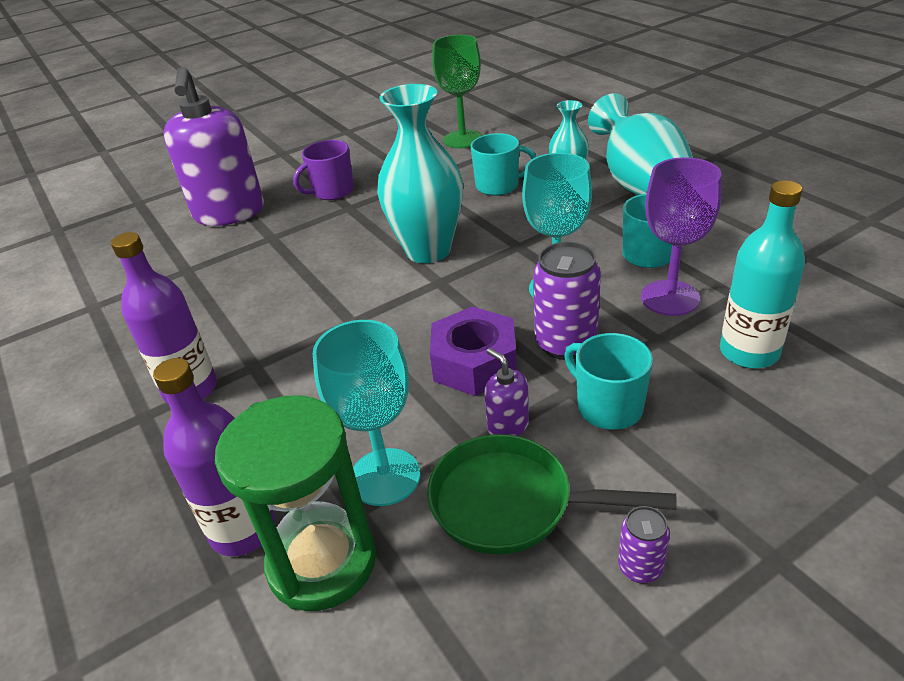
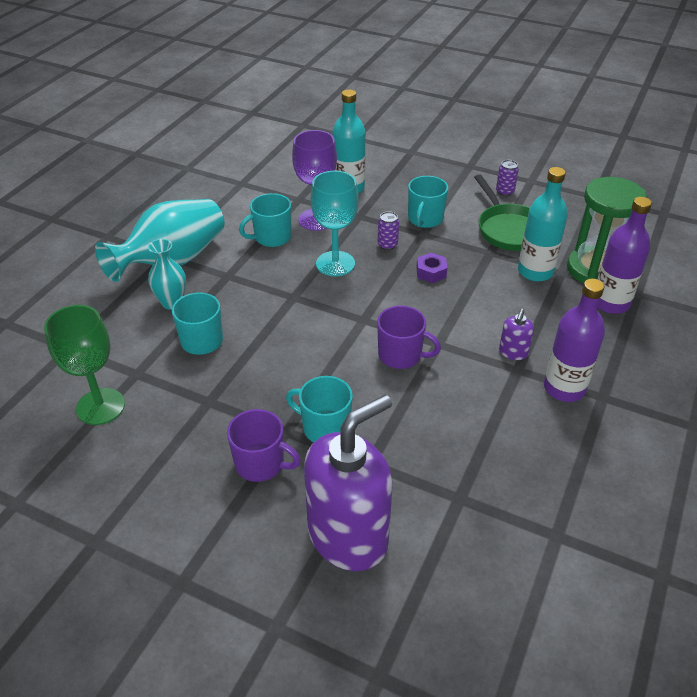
camera: 125 degrees left, 5 degrees up
turquoise goblet [313,320,420,506] -> turquoise bottle [518,167,568,281]
turquoise vase [377,84,463,263] -> none
purple nut [430,307,517,396] -> purple nut [416,253,447,283], size x0.54
purple soap dispenser [484,348,529,436] -> purple soap dispenser moved to [499,309,534,360]
purple can [533,242,601,360] -> purple can [378,212,399,250], size x0.53
none -> turquoise mug [286,376,353,442]
none -> purple mug [377,306,441,369]

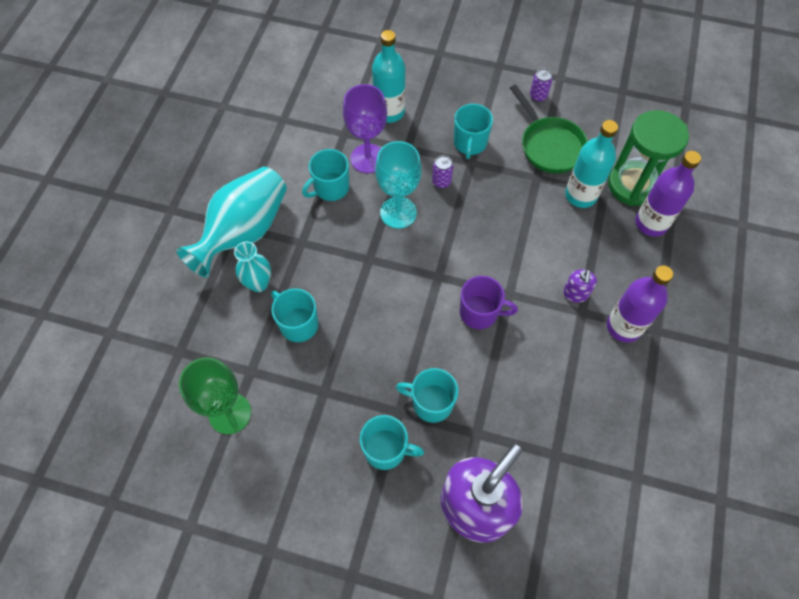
camera: 10 degrees left, 20 degrees up
purple mug [227,409,301,482] -> turquoise mug [360,415,424,470]
purple nut [416,253,447,283] -> none

